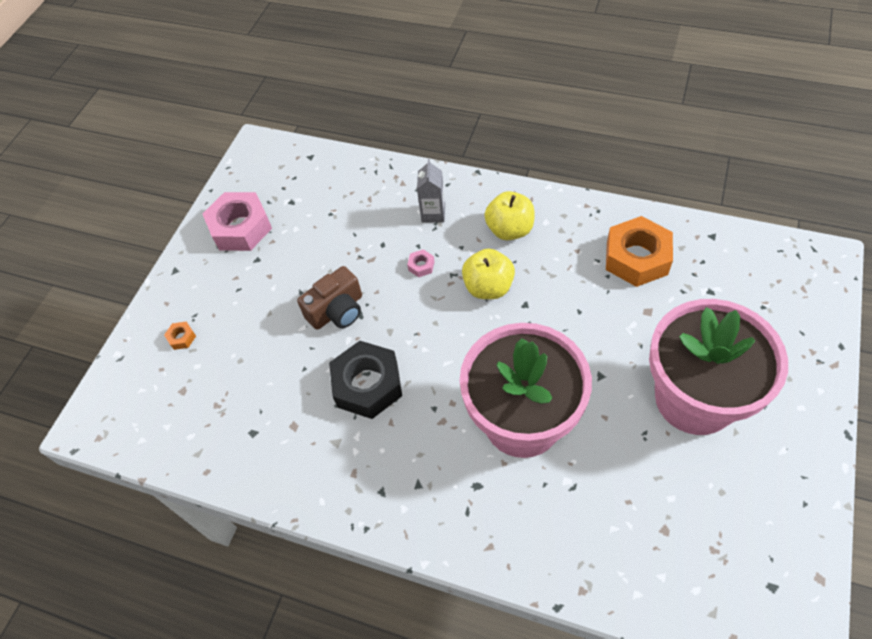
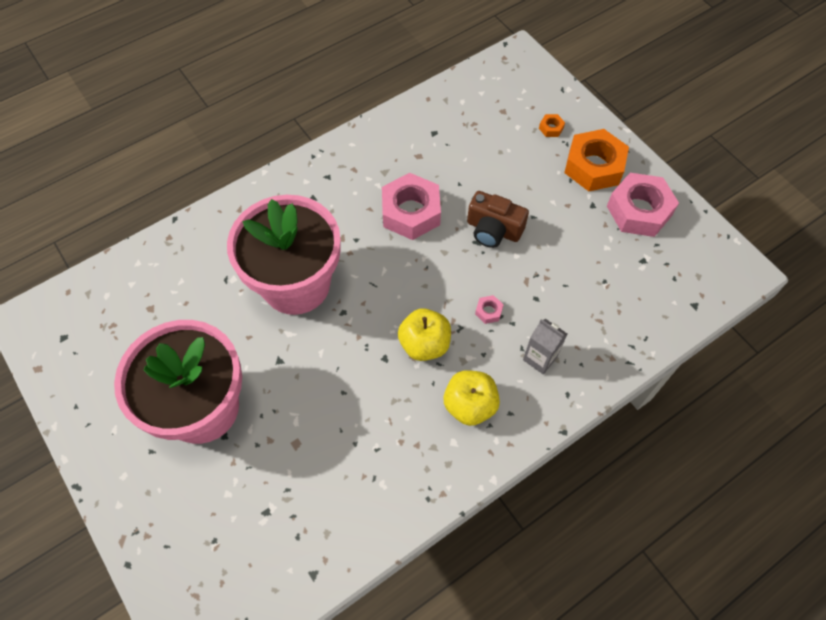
camera: 120 degrees right, 5 degrees up
brown camera [297,266,362,330] -> brown camera turned 60 degrees counterclockwise [467,191,529,248]
black nut [329,341,402,419] -> pink nut [382,173,441,240]
orange nut [606,216,673,287] -> orange nut moved to [564,129,629,191]

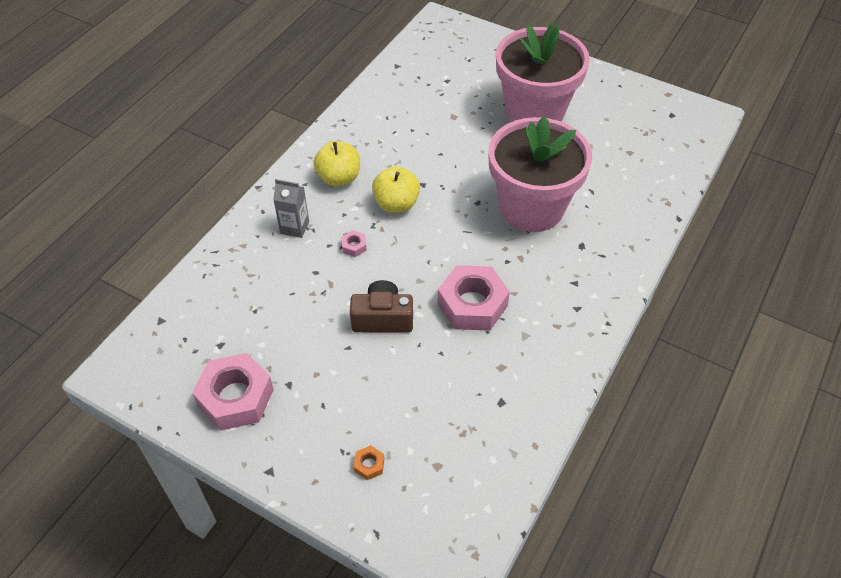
camera: 155 degrees right, 10 degrees down
orange nut [564,129,629,191] -> none

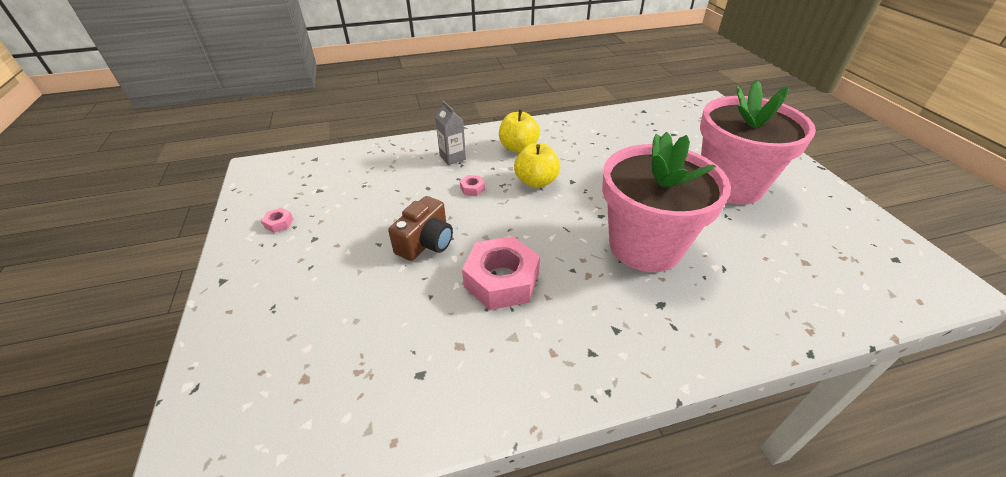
camera: 45 degrees right, 10 degrees down
pink nut [192,353,274,431] -> pink nut [261,208,293,233], size x0.41
brown camera [350,280,413,333] -> brown camera turned 75 degrees clockwise [388,196,453,261]
orange nut [354,445,384,480] -> none

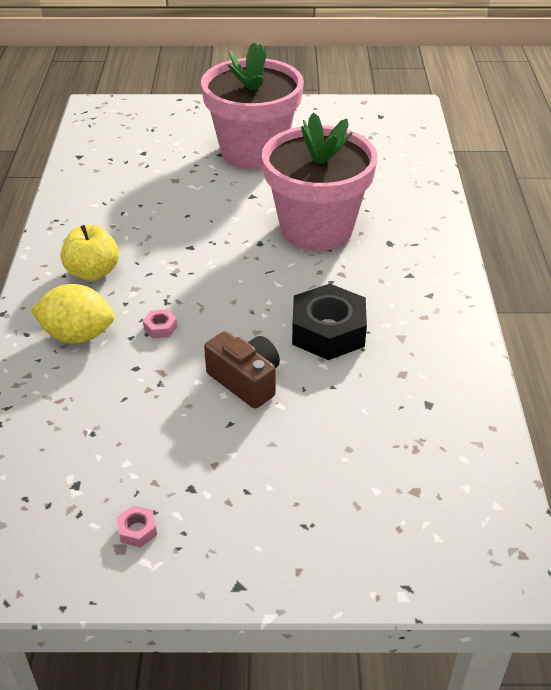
camera: 75 degrees left, 0 degrees up
grey carton [435,101,466,165] -> yellow lemon [31,284,114,343]
pink nut [462,236,540,310] -> black nut [292,284,367,360]
yellow apple [514,143,560,188] -> none

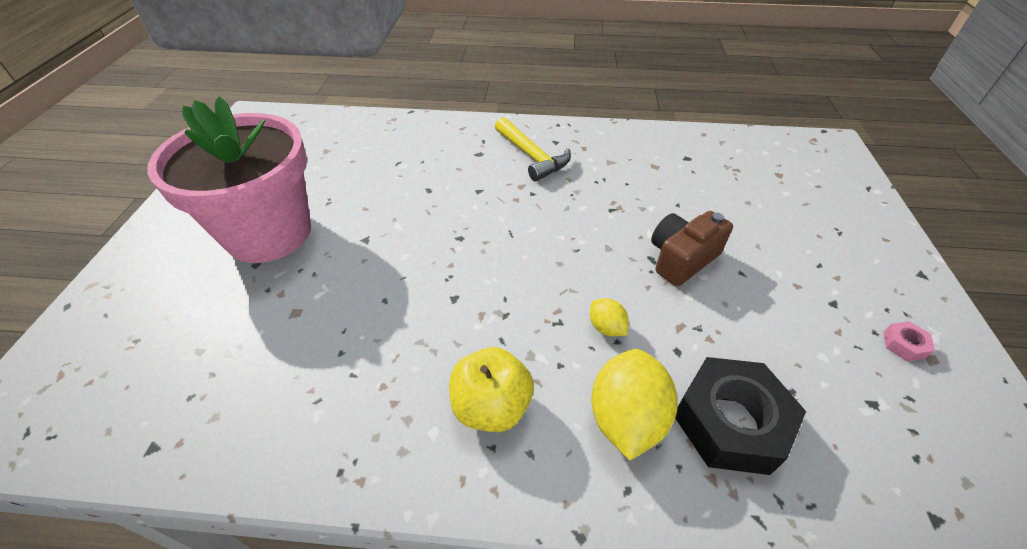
camera: 85 degrees left, 5 degrees up
pink nut [143,309,178,338] -> yellow lemon [590,298,629,336]
pink flower pot [262,113,378,251] -> none
black nut [292,284,367,360] -> black nut moved to [675,357,806,475]
none -> yellow hammer [495,117,571,182]

